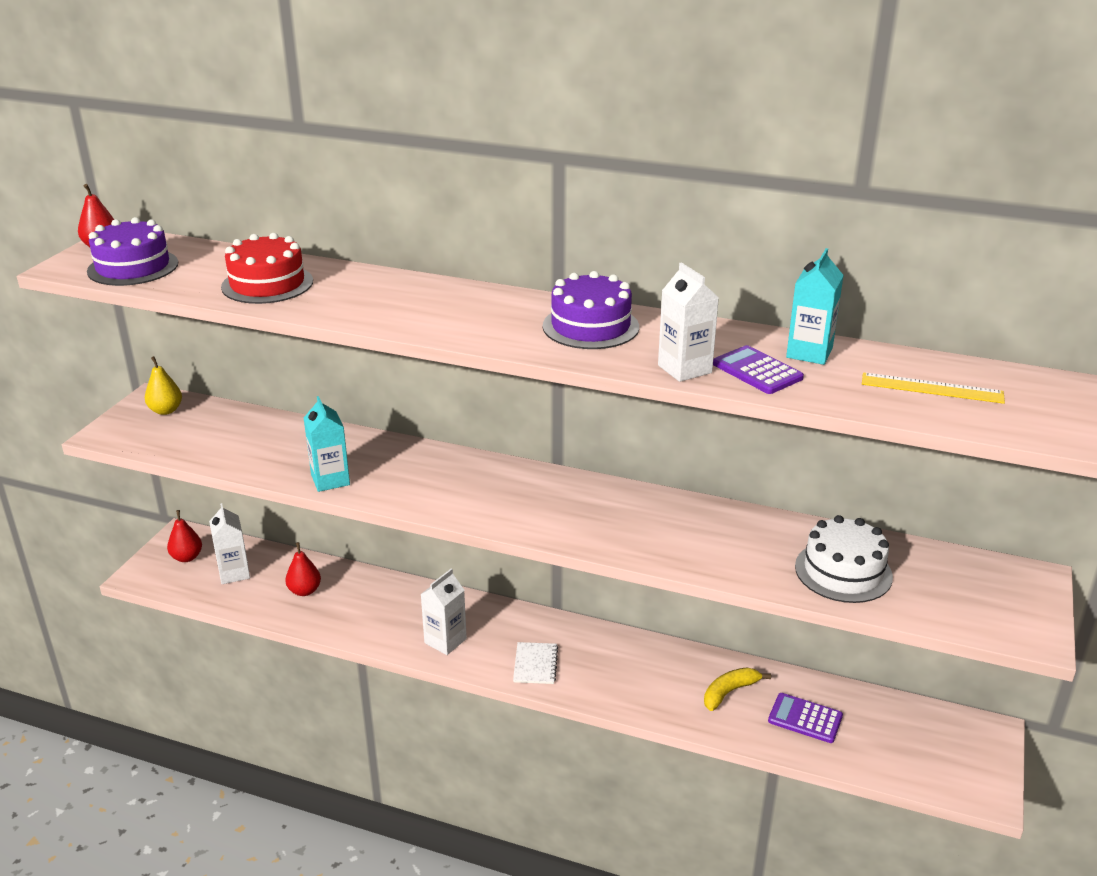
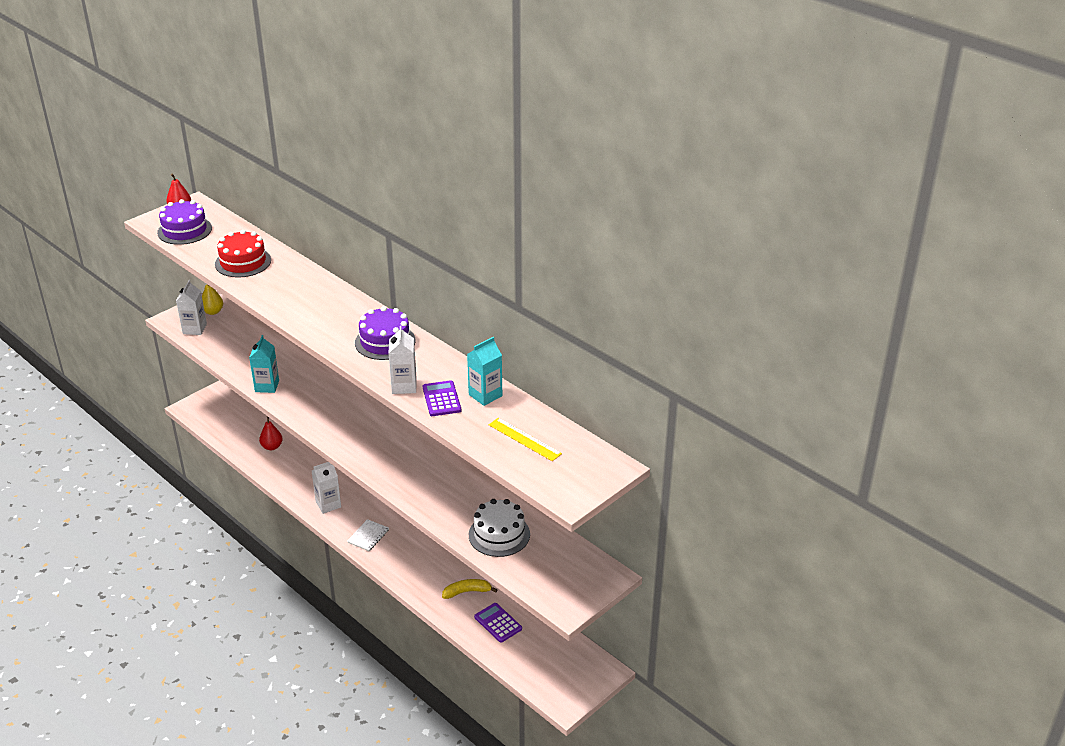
camera: 25 degrees right, 5 degrees up
red pear [167,510,202,562] -> none
white carton [209,503,250,584] -> white carton moved to [176,280,207,335]

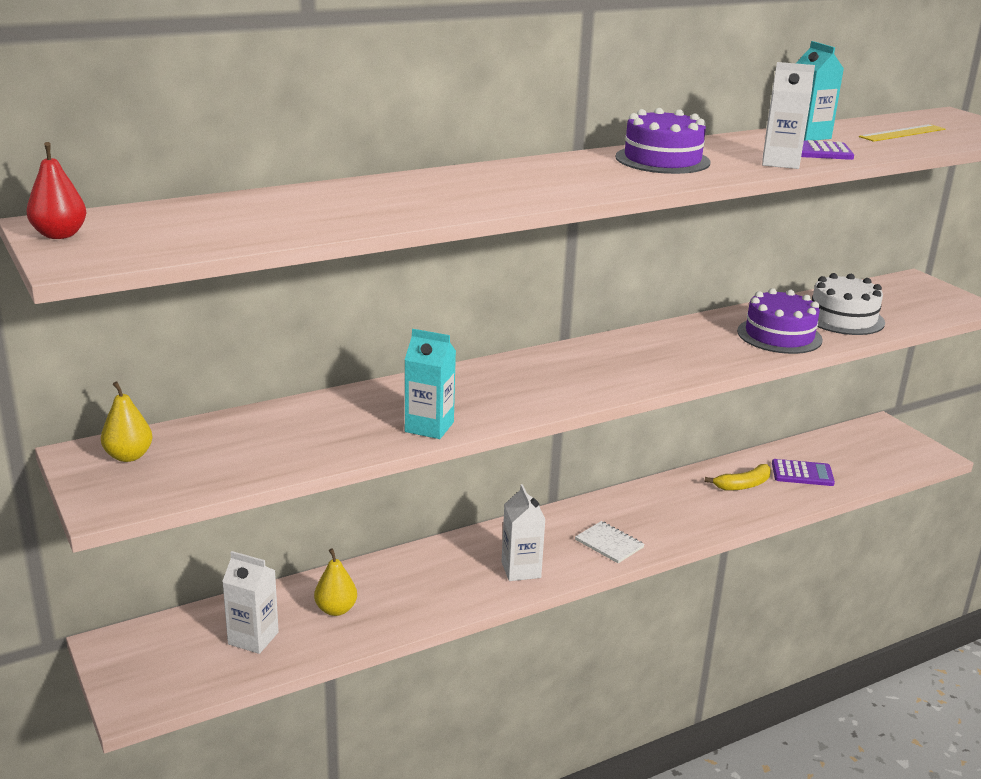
camera: 75 degrees left, 10 degrees down
purple cake [157,199,212,245] -> purple cake moved to [737,288,823,354]
white carton [176,280,207,335] -> white carton moved to [222,551,279,654]
red cake [215,230,271,278] -> none
red pear [259,416,283,450] -> yellow pear [314,548,357,616]
yellow banana [442,579,498,599] -> yellow banana turned 120 degrees counterclockwise [705,464,771,491]
purple calculator [474,603,522,643] -> purple calculator turned 150 degrees counterclockwise [772,459,835,486]

